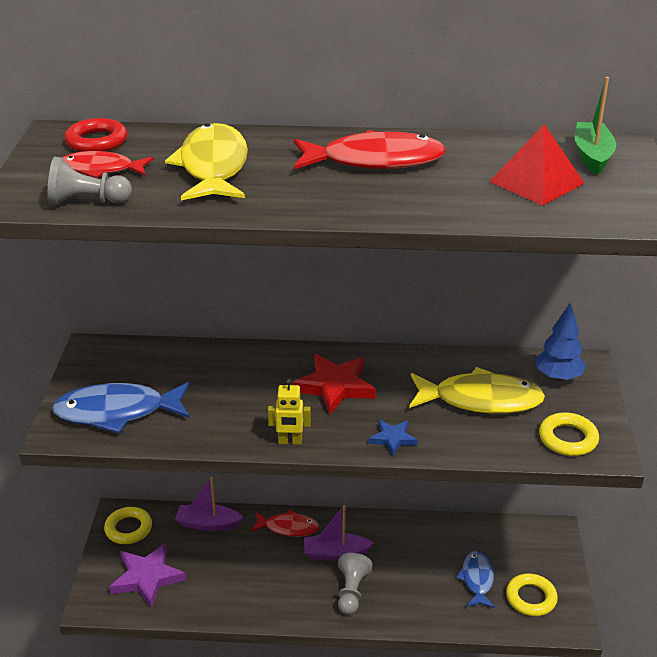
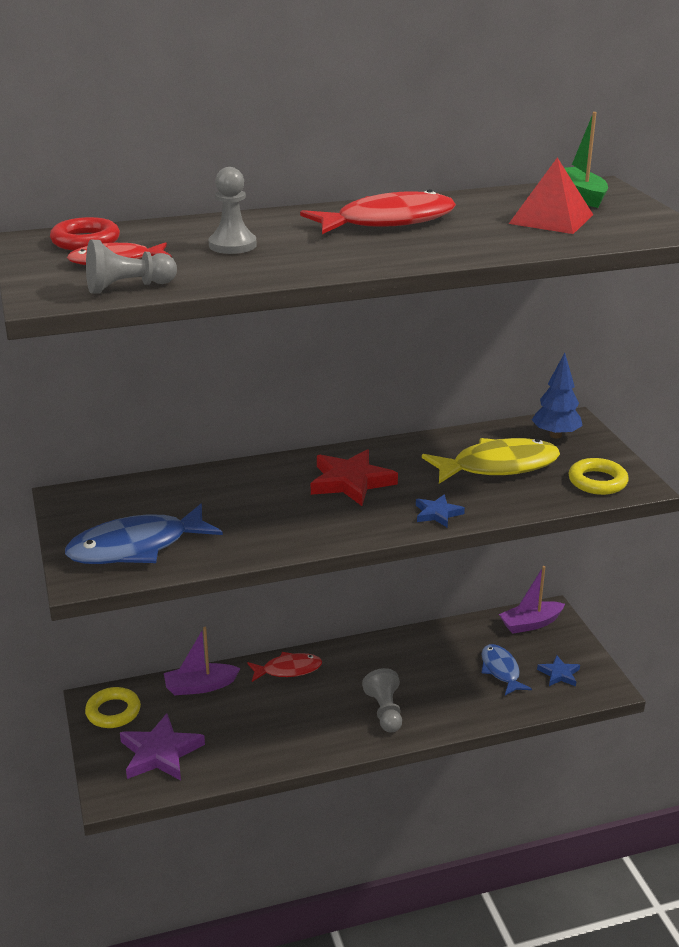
camera: 20 degrees left, 5 degrees down
yellow fish [165,123,248,200] -> grey pawn [209,167,257,254]
yellow robot [268,379,311,445] -> none
purple boat [304,505,373,561] -> purple boat moved to [499,566,565,634]
yellow ring [506,573,558,616] -> blue star [537,655,580,686]

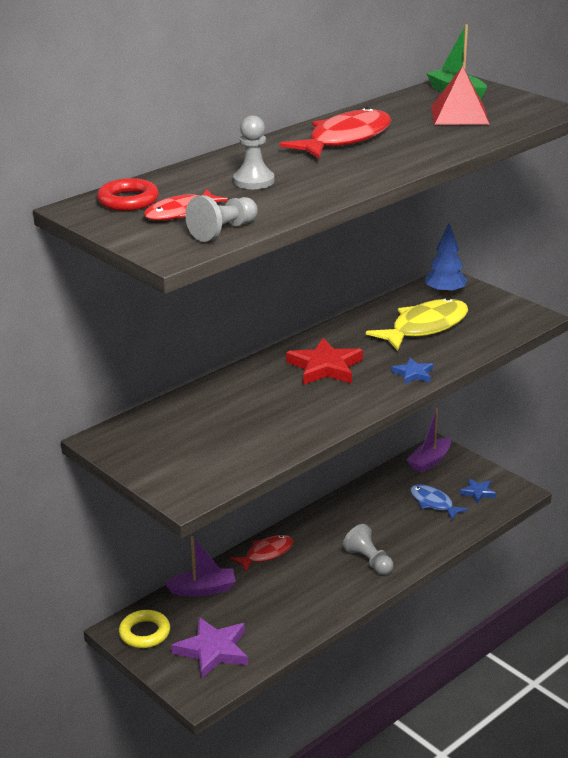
camera: 25 degrees left, 0 degrees up
blue fish [65,504,223,564] -> none
purple boat [164,627,240,695] -> purple boat turned 150 degrees counterclockwise [164,536,236,597]
yellow ring [568,458,629,495] -> none

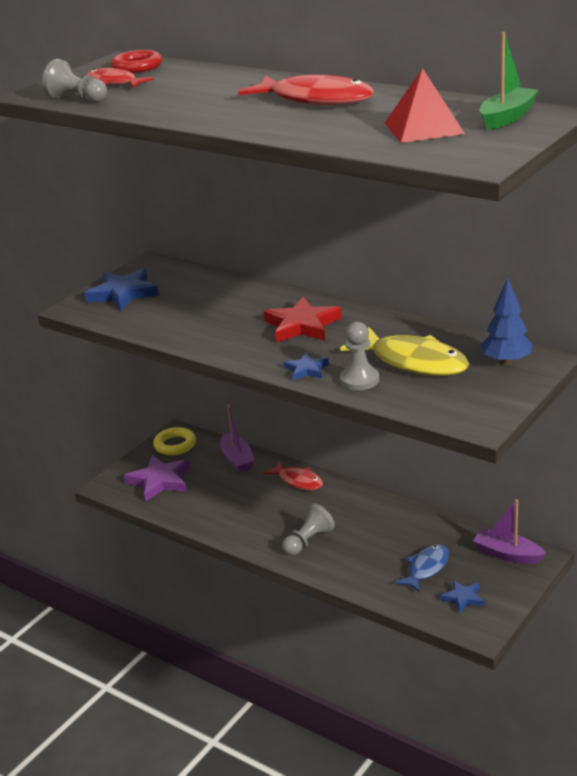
camera: 80 degrees right, 0 degrees up
grey pawn [233,115,275,189] -> grey pawn moved to [340,322,379,390]
none -> blue star [85,268,159,311]

